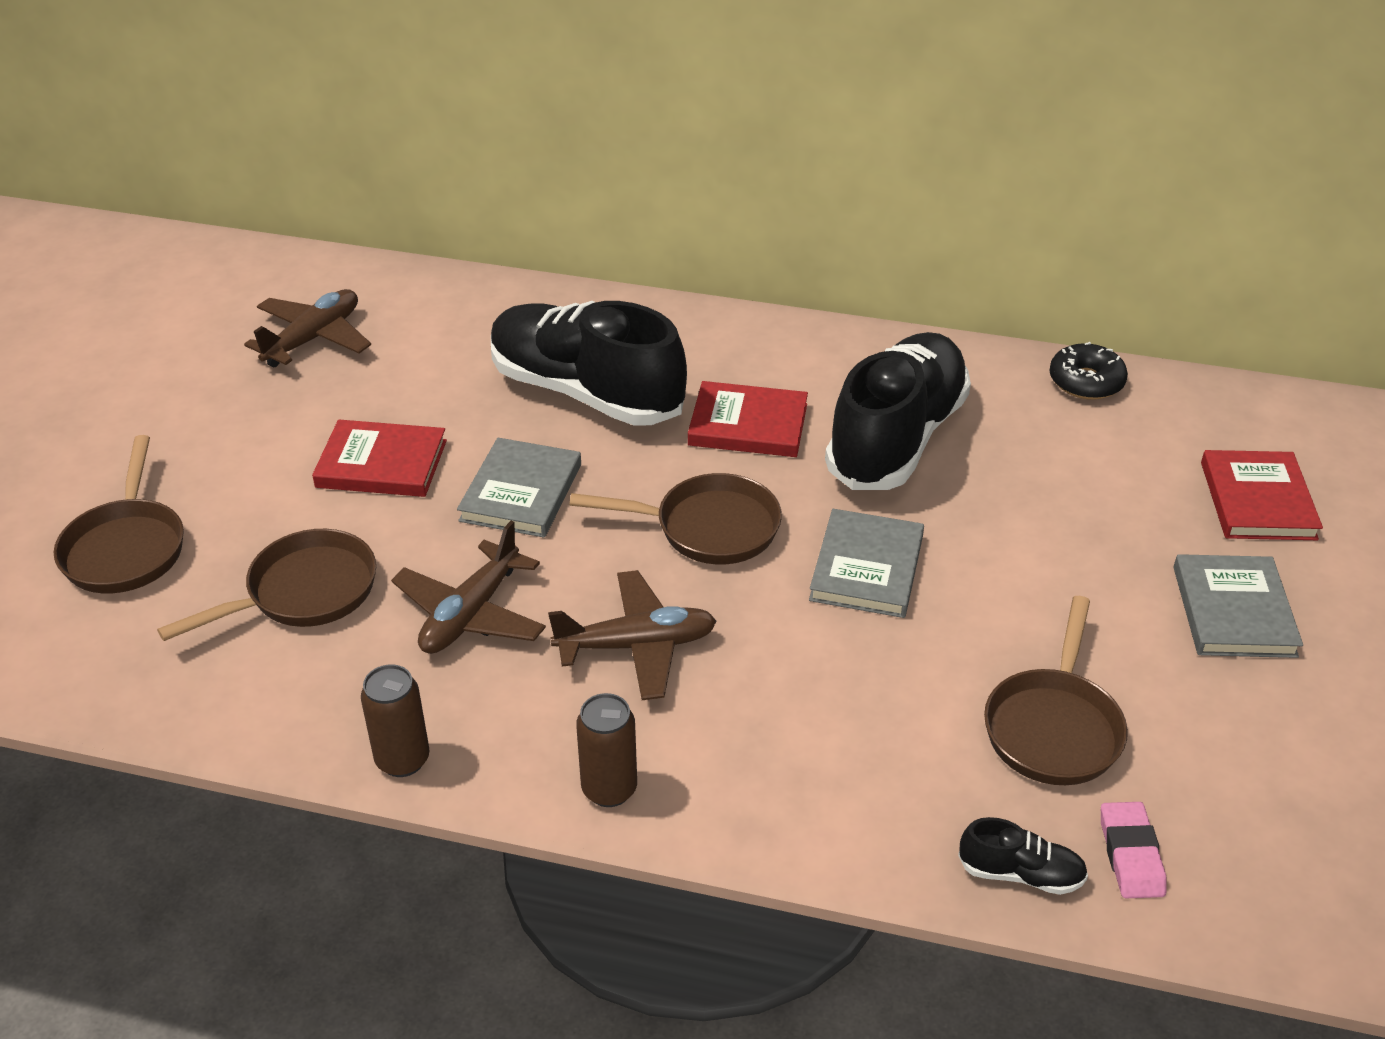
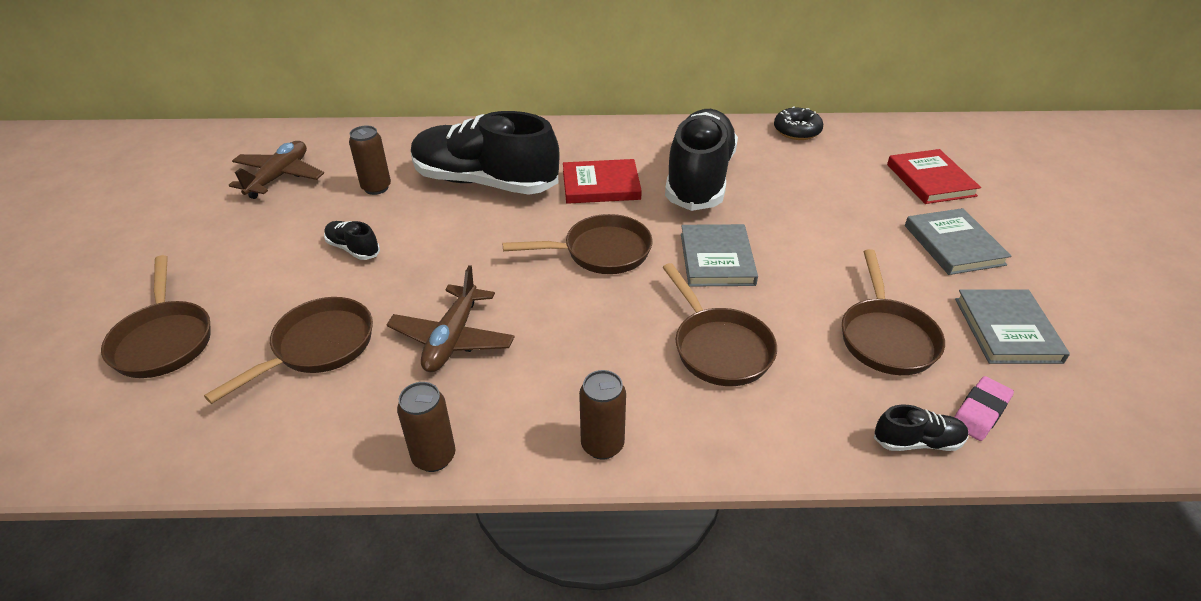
camera: 15 degrees left, 0 degrees up
red book [312,420,447,497] -> black shoe [324,221,380,260]
grey book [457,438,581,538] -> grey book moved to [955,289,1070,364]
brown plane [548,570,716,700] -> none
pink eraser [1101,802,1166,898] -> pink eraser turned 60 degrees clockwise [954,376,1014,441]
none -> brown can [349,125,391,195]
none -> brown pan [662,263,777,386]

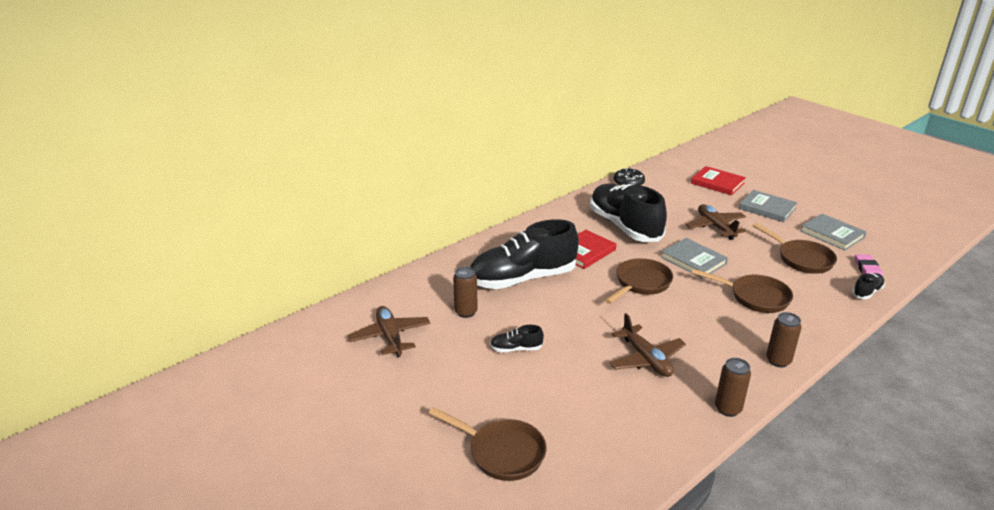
camera: 40 degrees left, 10 degrees down
brown pan [204,297,373,404] -> none
none -> brown plane [686,204,746,240]

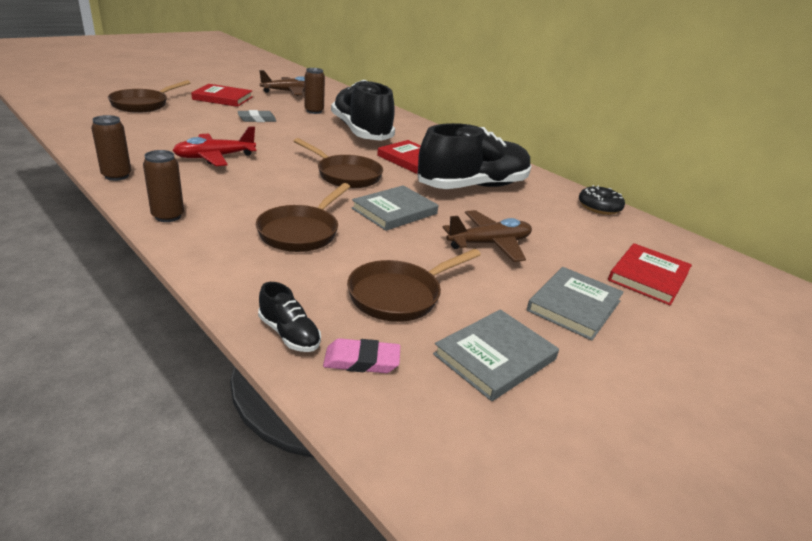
camera: 85 degrees right, 0 degrees up
black shoe [490,325,544,352] -> grey eraser [238,110,276,122]
brown plane [609,313,686,377] -> red plane [172,126,257,166]
none -> red book [191,84,253,107]

